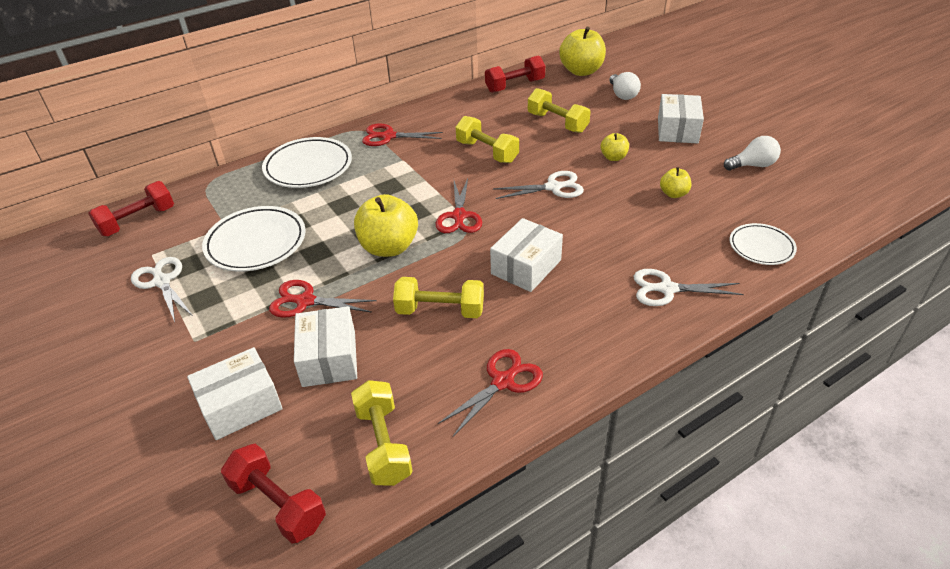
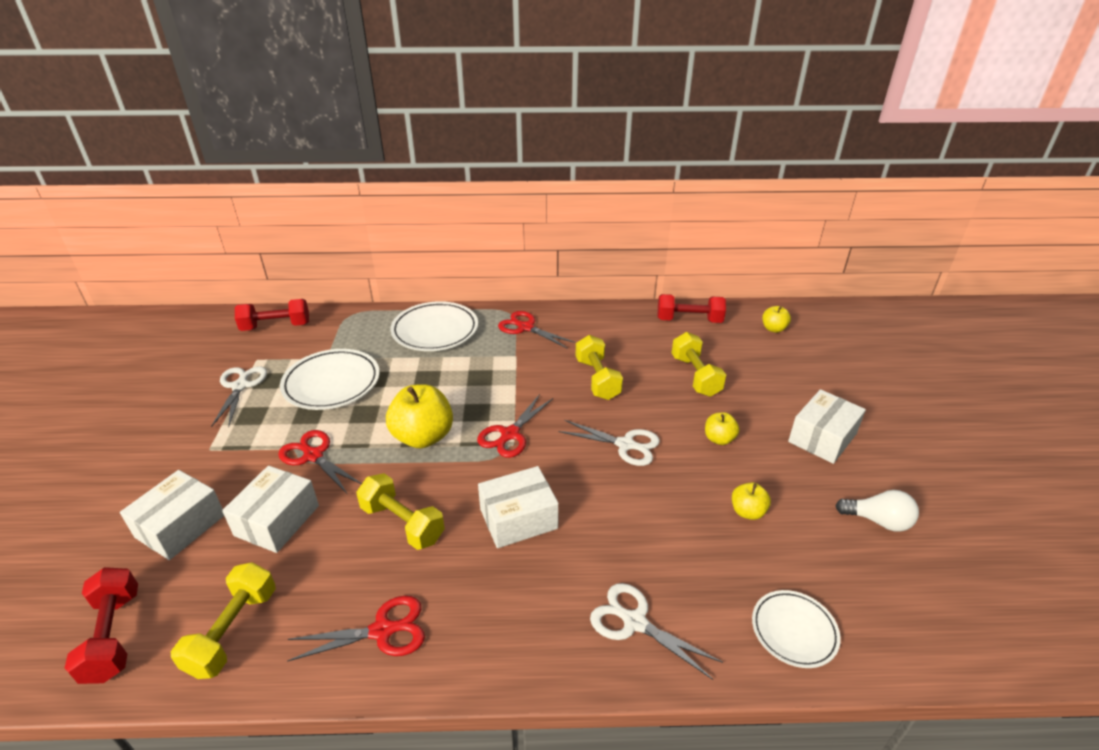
camera: 30 degrees right, 5 degrees down
white box [187,347,283,440] -> white box turned 60 degrees counterclockwise [120,470,224,560]
yellow apple [559,27,606,76] -> yellow apple [762,306,791,333], size x0.52
white light bulb [609,72,641,100] -> none

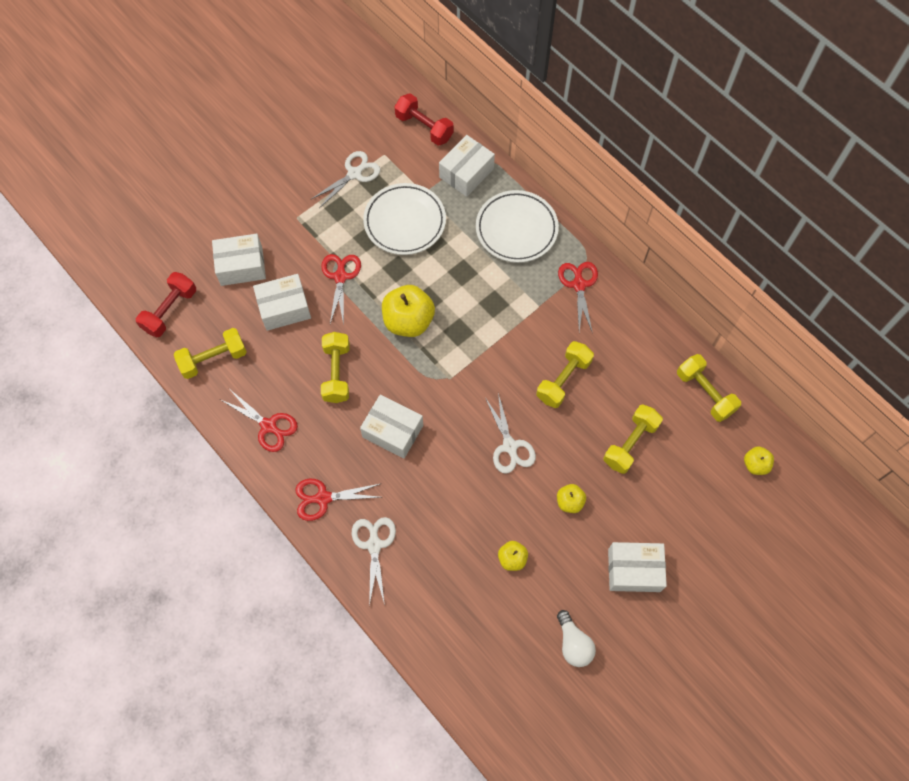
camera: 50 degrees right, 30 degrees up
red scissors [477,394,553,458] -> red scissors moved to [295,478,382,521]
red dumbbell [658,294,726,323] -> yellow dumbbell [677,354,741,422]
white plate [752,590,841,668] -> none
none -> white box [439,135,495,197]

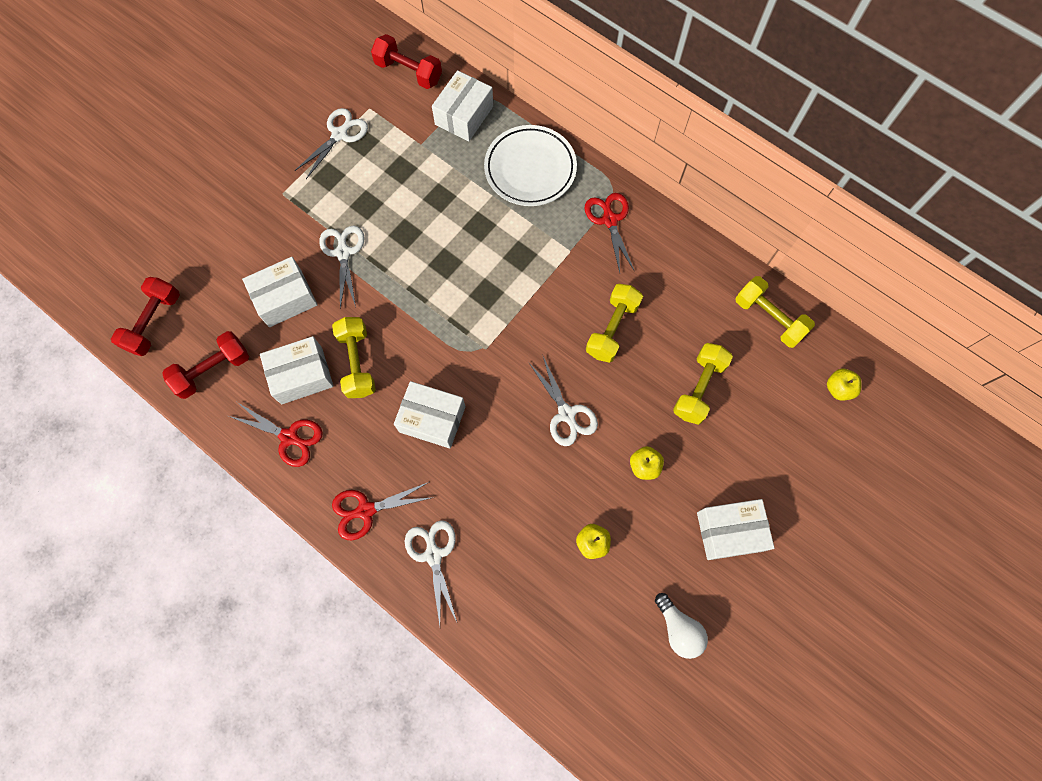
camera: 10 degrees left, 5 degrees up
yellow dumbbell [174,328,247,379] -> red dumbbell [162,331,249,399]
white box [212,234,266,286] -> white box moved to [260,336,334,404]
red scissors [321,254,361,325] -> white scissors [319,225,365,308]
white plate [363,183,446,255] -> none
yellow apple [382,285,435,337] -> none

